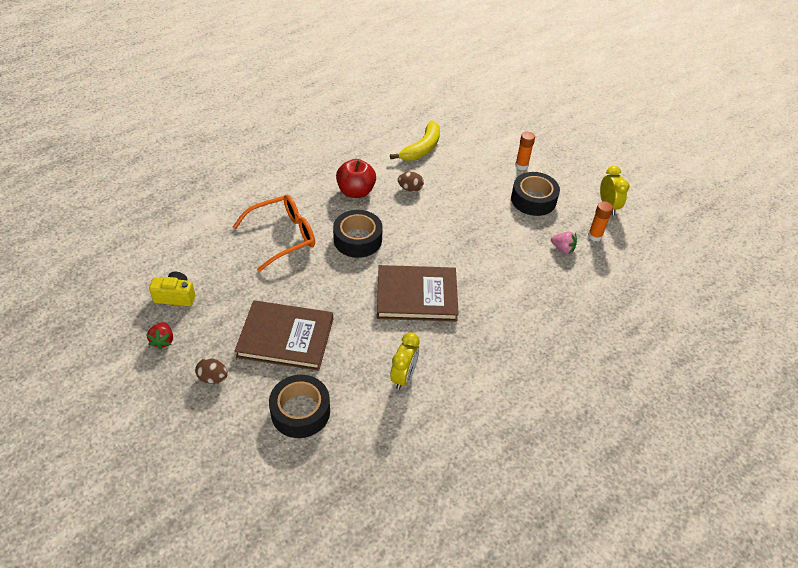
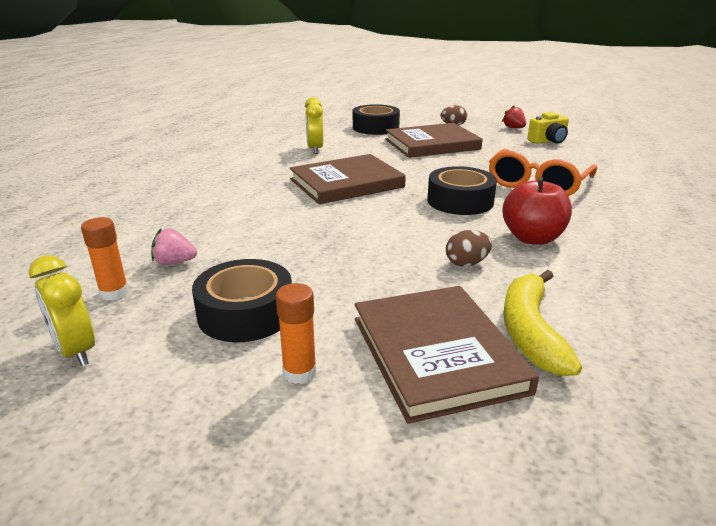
camera: 155 degrees right, 20 degrees down
none -> brown book [355,286,539,424]

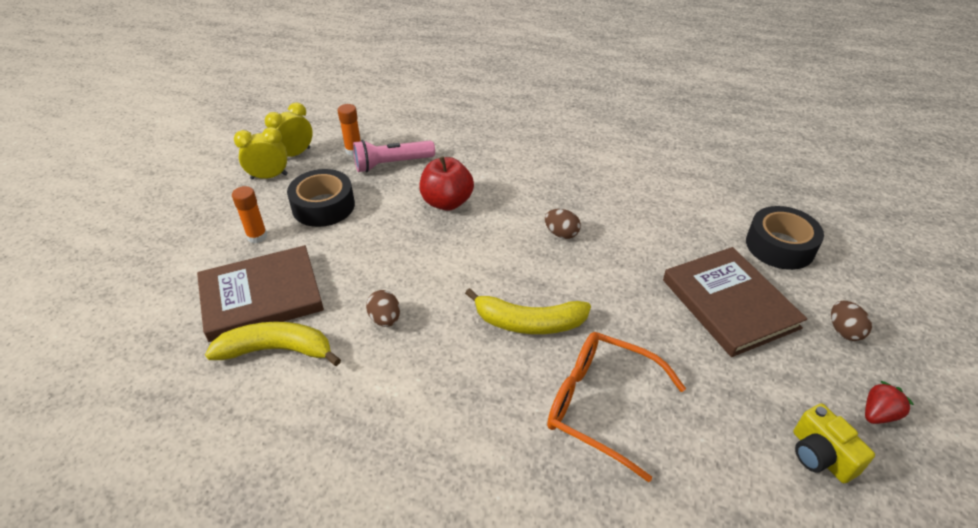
camera: 85 degrees right, 15 degrees up
pink strawberry [151,228,197,265] -> pink flashlight [353,140,435,172]
brown book [290,154,406,204] -> brown egg [545,209,581,239]
yellow clock [305,97,323,154] -> yellow clock moved to [234,127,288,180]
black tape [427,166,497,215] -> yellow banana [465,288,591,334]
red apple [502,177,572,245] -> red apple moved to [419,157,474,211]

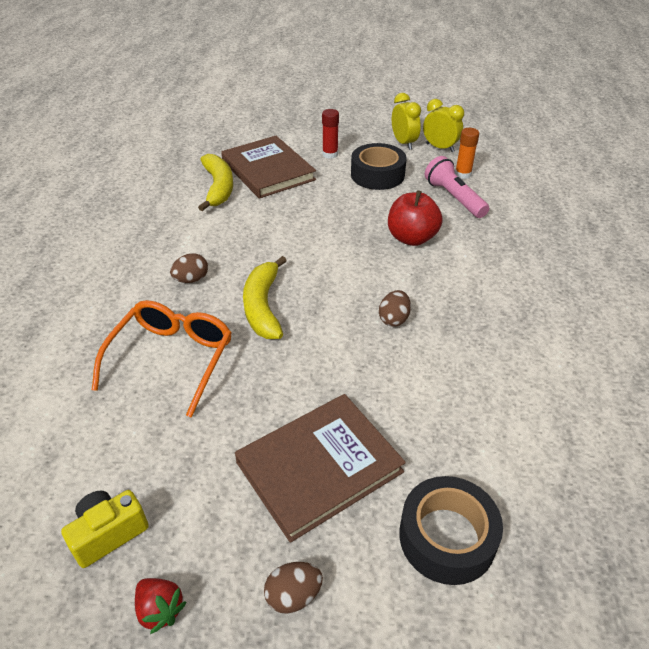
camera: 80 degrees right, 0 degrees up
orange glue stick [232,186,267,243] -> red glue stick [322,109,339,159]
brown egg [366,290,400,327] -> brown egg moved to [170,253,208,283]

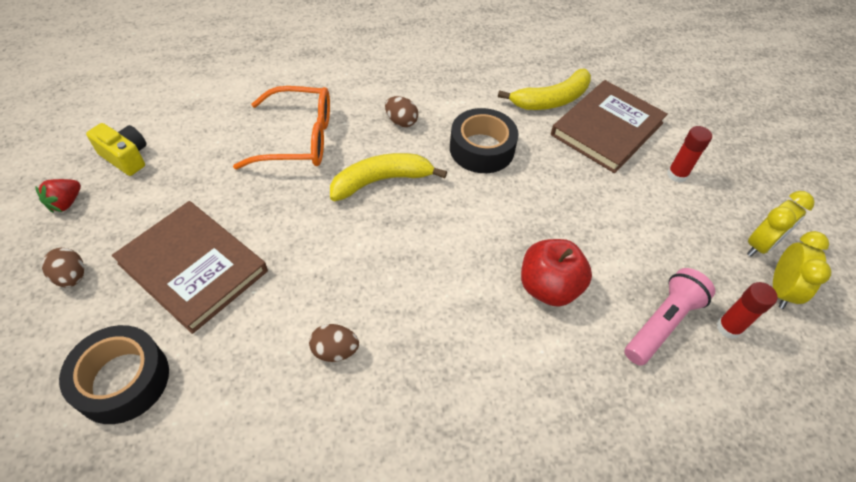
camera: 70 degrees right, 10 degrees up
black tape [351,143,407,190] -> black tape moved to [450,108,519,173]
brown egg [379,290,411,327] -> brown egg moved to [309,324,359,362]
orange glue stick [455,128,479,179] -> red glue stick [716,282,778,339]

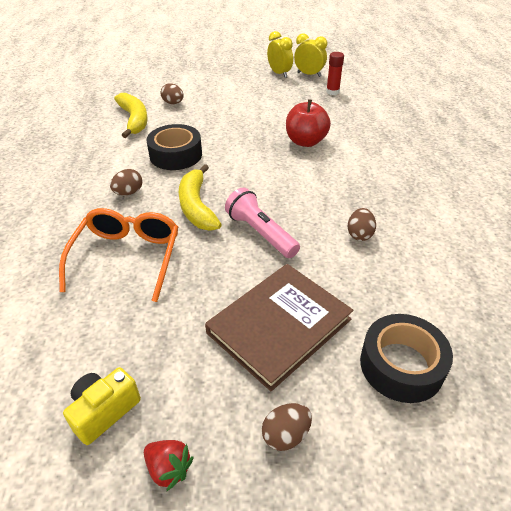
camera: 80 degrees left, 10 degrees down
brown book [551,80,668,173] -> brown egg [161,83,184,104]
pink flashlight [625,268,715,366] -> pink flashlight moved to [225,187,300,258]
red glue stick [667,126,712,183] -> none

